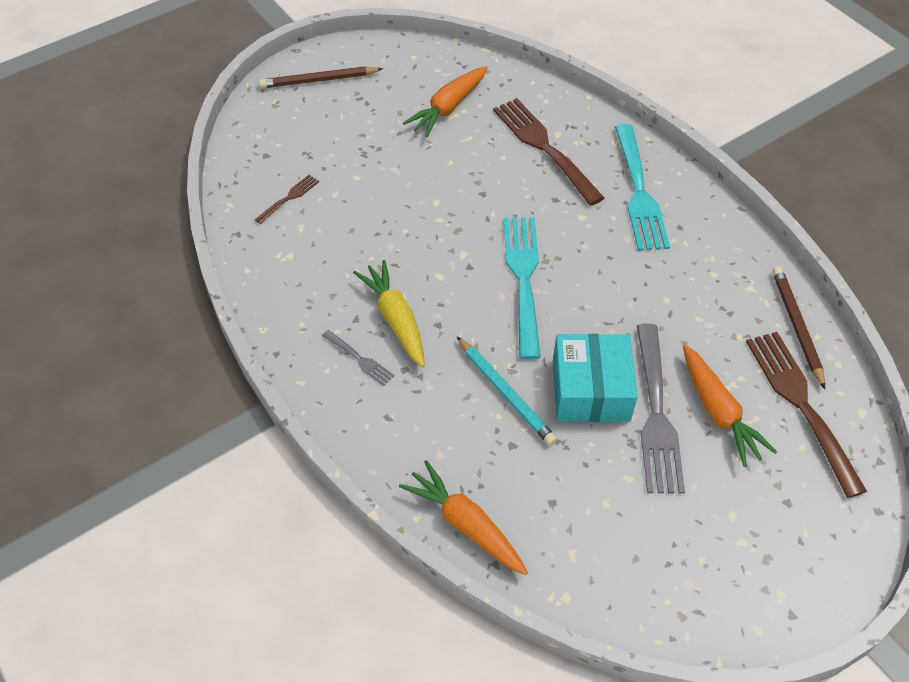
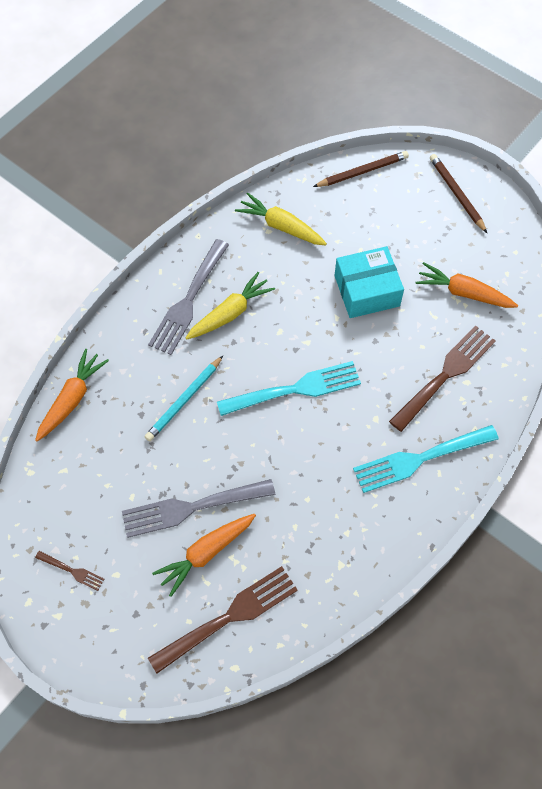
camera: 75 degrees right, 10 degrees up
brown fork [255,175,319,224] -> brown fork moved to [35,551,104,591]
grey fork [322,330,394,386] -> grey fork [148,239,229,355], size x2.14
turquoise box [553,334,638,422] -> turquoise box moved to [335,246,404,318]
brown pencil [772,267,825,389] -> brown pencil moved to [313,151,409,187]
none -> yellow carrot [235,193,327,245]

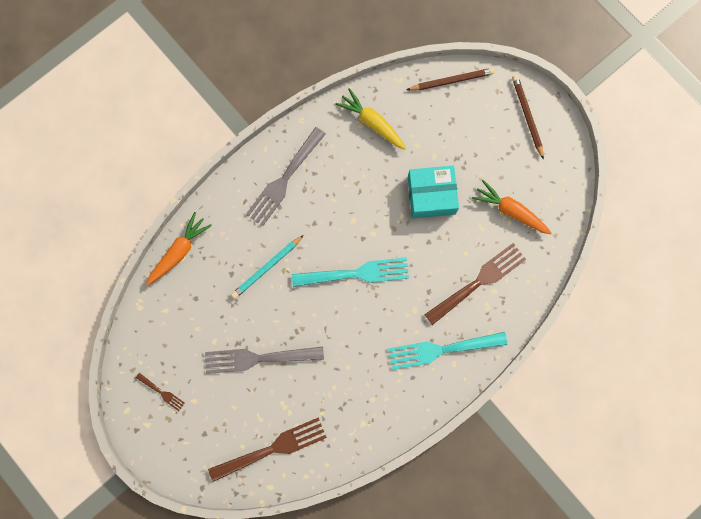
camera: 10 degrees right, 15 degrees up
orange carrot [152,514,256,597] -> none
yellow carrot [185,272,275,339] -> none

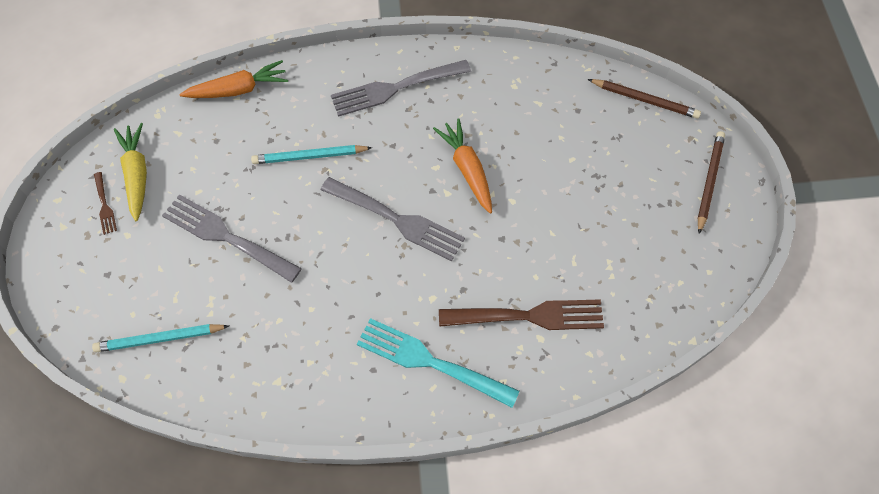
camera: 35 degrees right, 15 degrees down
brown fork [208,417,327,482] -> turquoise pencil [92,324,229,352]
turquoise fork [292,257,409,287] -> grey fork [321,177,465,261]
yellow carrot [335,88,406,150] -> yellow carrot moved to [114,123,147,221]
turquoise box [408,166,459,218] -> none
orange carrot [472,180,552,234] -> orange carrot moved to [433,118,492,213]

